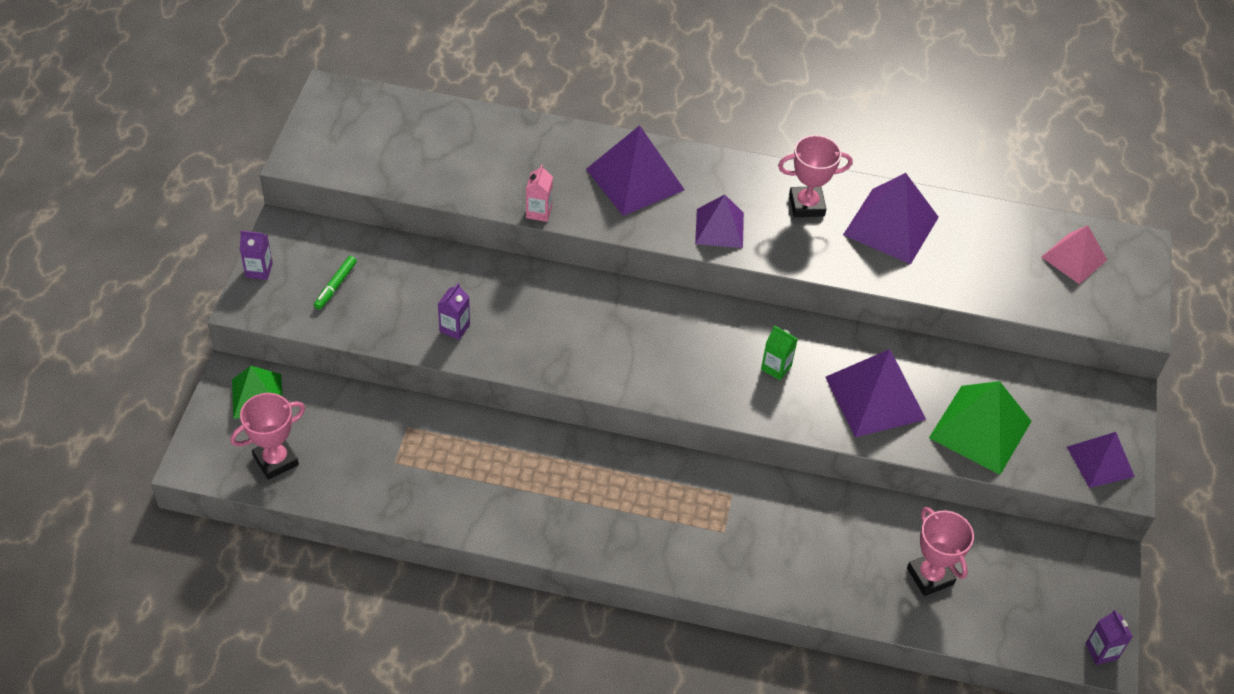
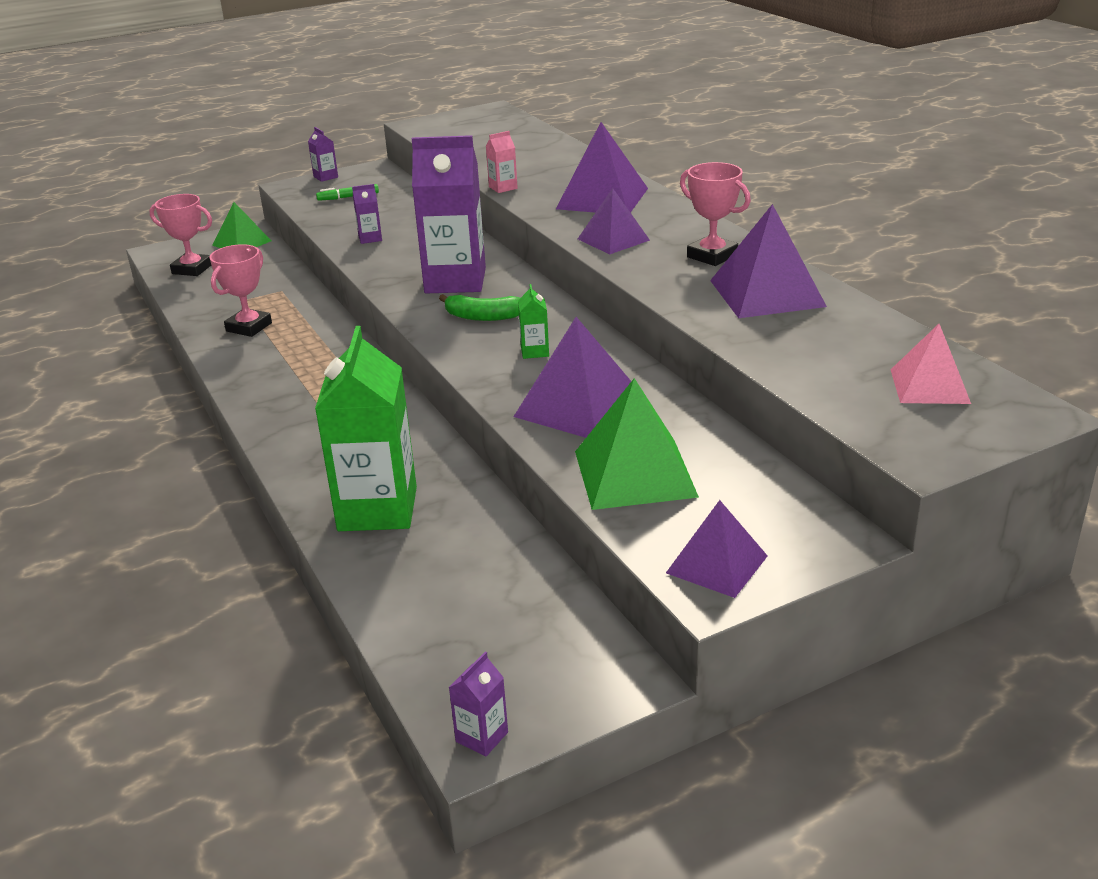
camera: 55 degrees right, 20 degrees down
pink trophy [907,507,974,596] -> pink trophy moved to [209,244,272,337]
none -> green carton [315,326,417,531]
none -> purple carton [412,135,486,293]
none -> green banana [439,294,520,321]

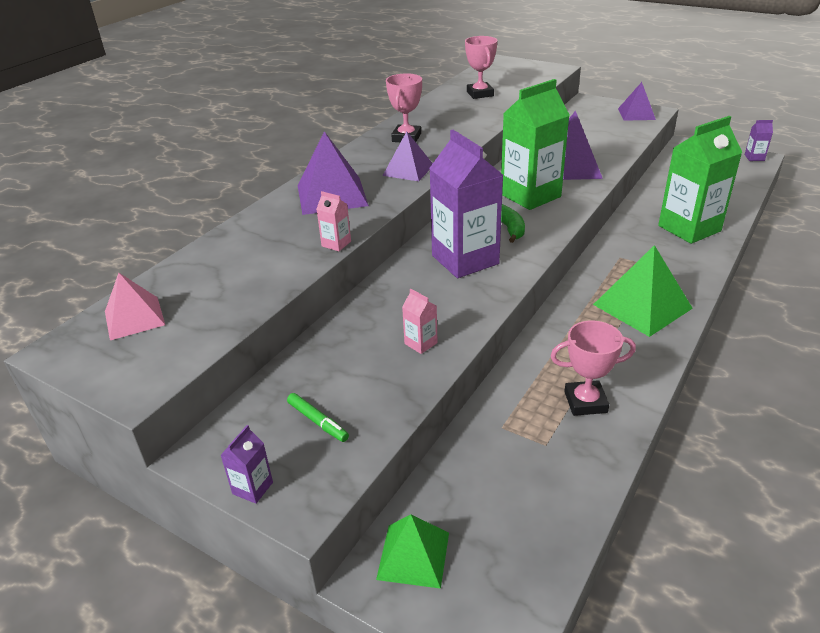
camera: 120 degrees left, 5 degrees up
pink trophy [149,194,212,276] -> pink trophy moved to [465,36,497,99]
purple carton [352,184,382,244] -> pink carton [402,289,438,354]
green carton [518,284,549,359] -> green carton [501,79,570,210], size x2.43
green pyramid [575,378,699,510] -> green pyramid moved to [593,245,693,337]
purple pyramid [710,204,827,318] -> none
pink pyramid [891,324,971,404] -> pink pyramid moved to [105,273,165,340]

